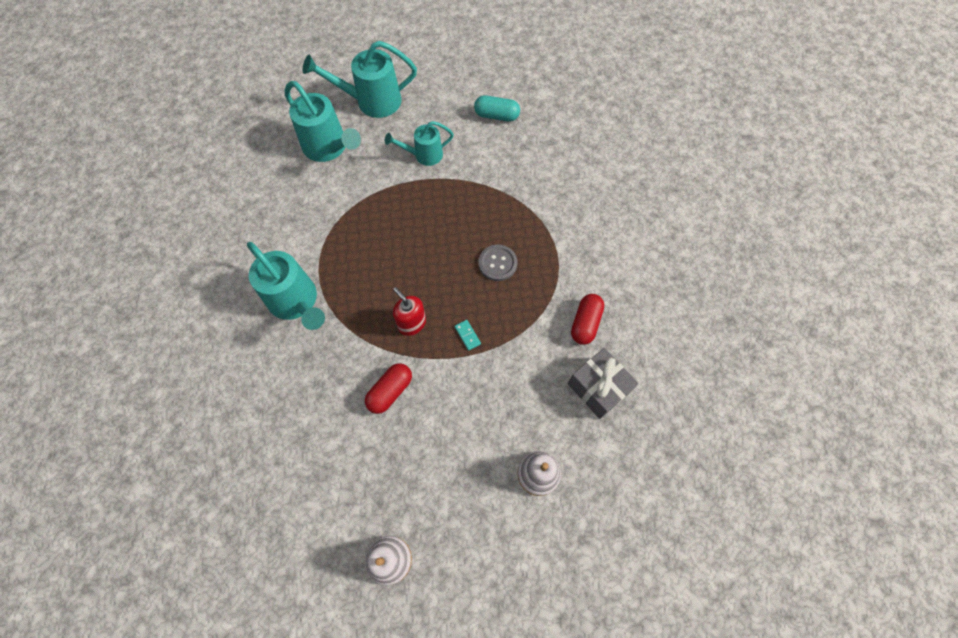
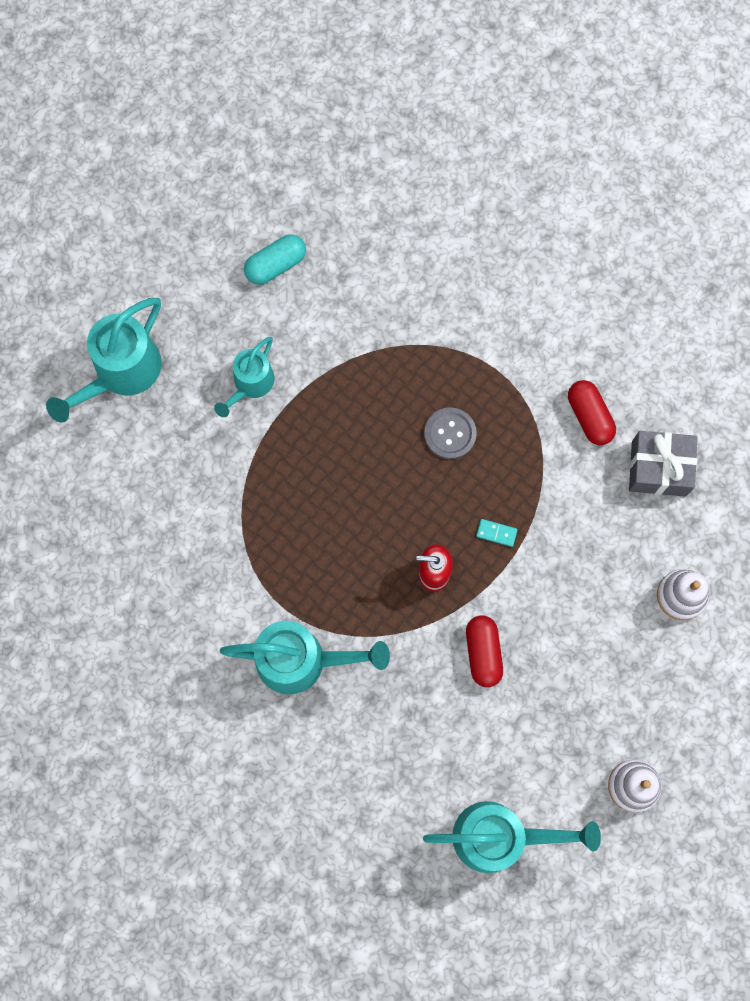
camera: 45 degrees left, 10 degrees up
turquoise watering can [284,81,361,162] -> turquoise watering can moved to [423,801,601,873]

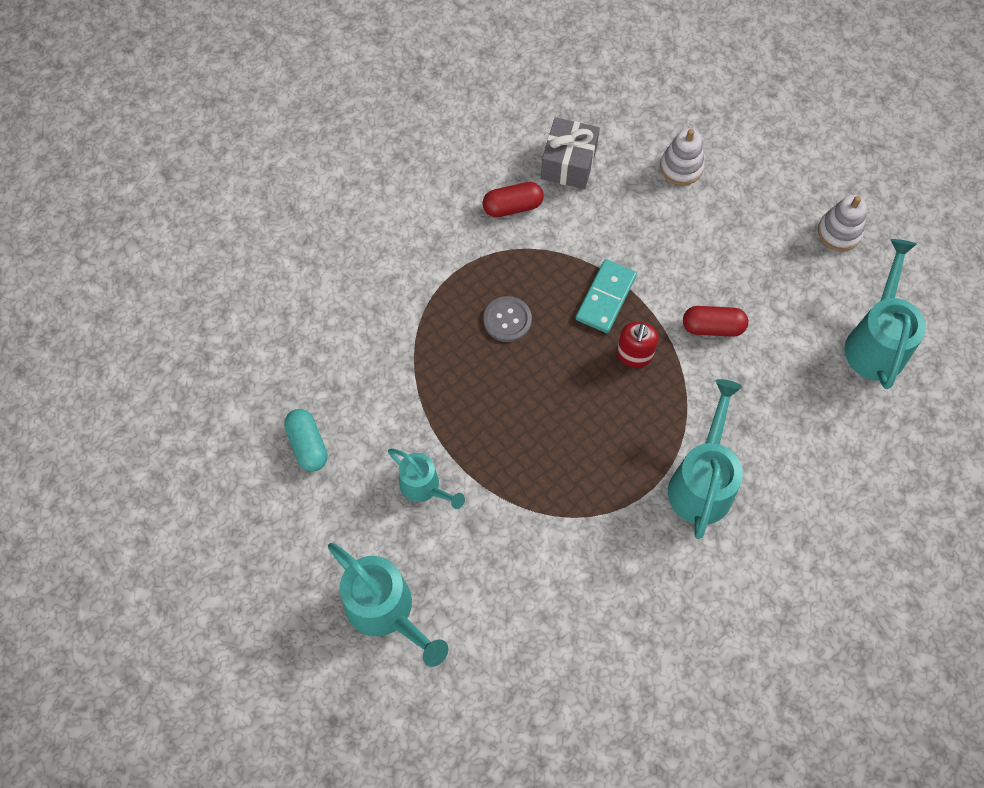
camera: 80 degrees left, 10 degrees down
turquoise domino [476,519,518,547] -> turquoise domino [576,259,637,333], size x2.10

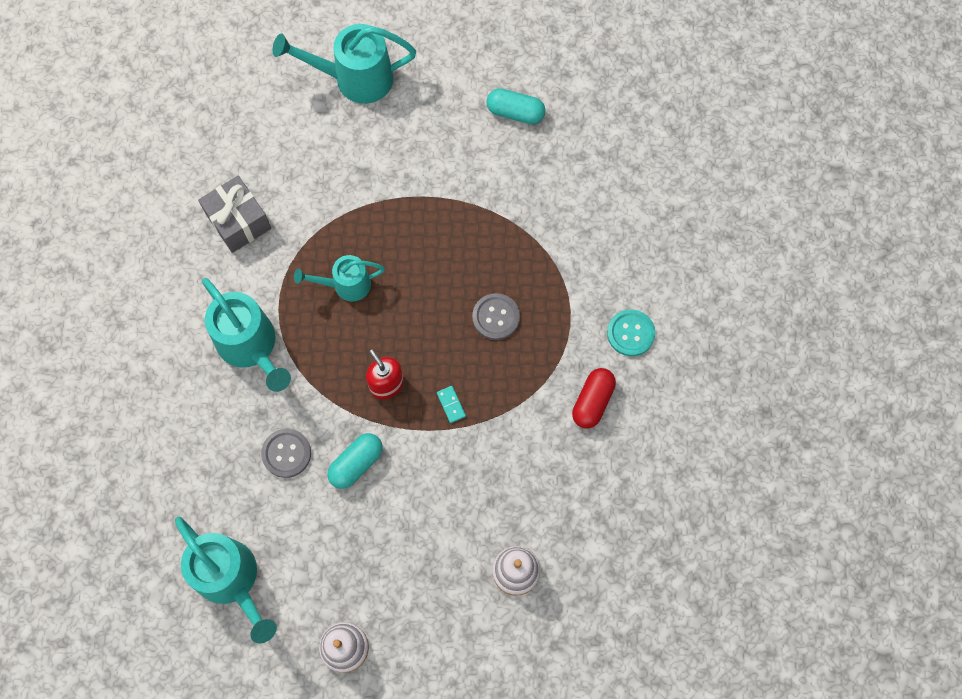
camera: 130 degrees right, 5 degrees up
turquoise watering can [388,448,465,509] -> turquoise watering can moved to [294,255,385,302]
grey gift [541,117,600,189] -> grey gift moved to [198,176,271,253]
turquoise domino [576,259,637,333] -> turquoise domino [437,386,466,423], size x0.48
red capsule [683,306,748,337] -> turquoise capsule [327,433,383,489]
none -> grey button [261,429,311,478]
none -> turquoise button [607,309,655,356]

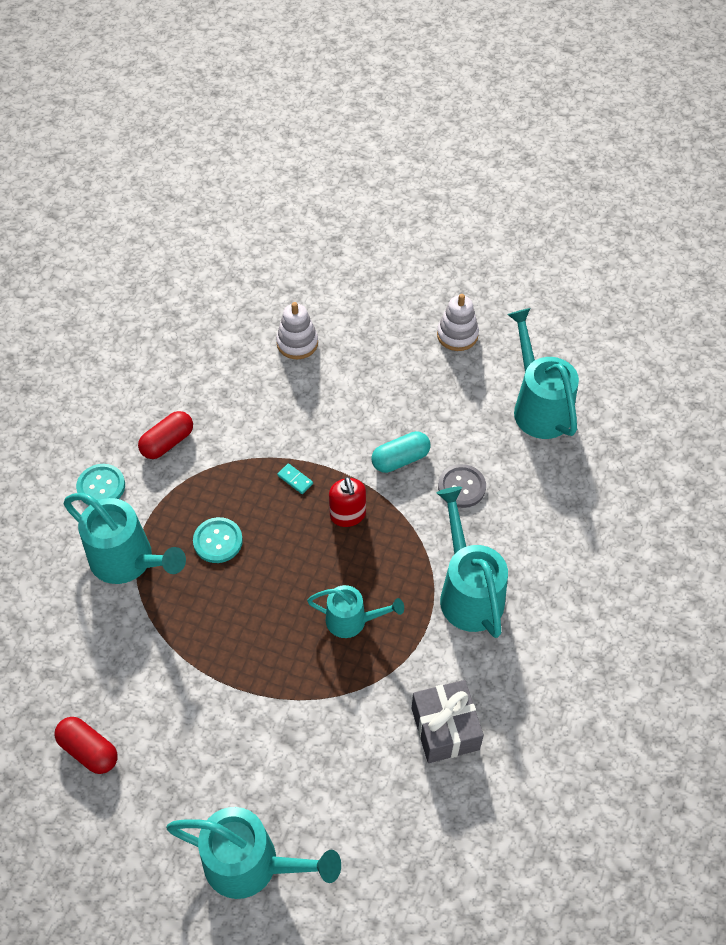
camera: 160 degrees left, 15 degrees down
turquoise domino [437,386,466,423] -> turquoise domino turned 45 degrees counterclockwise [277,463,313,494]
grey button [472,293,520,340] -> turquoise button [193,517,243,563]
turquoise capsule [486,88,546,124] -> red capsule [55,717,118,774]
none -> turquoise watering can [64,493,186,584]

